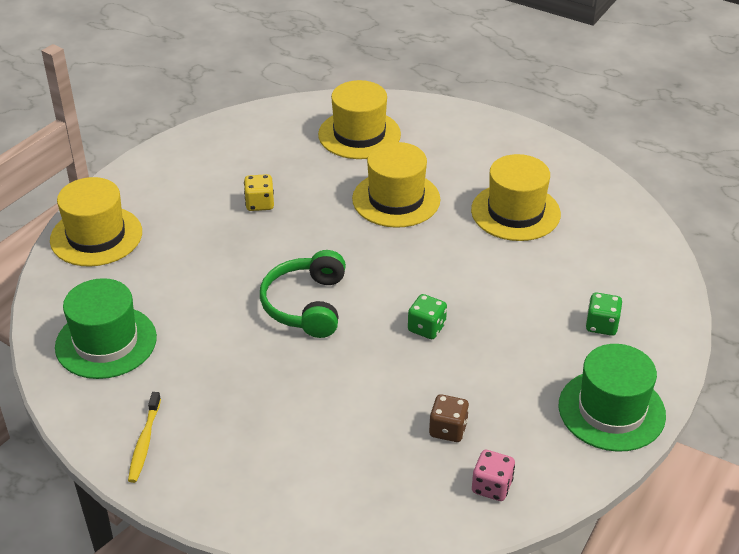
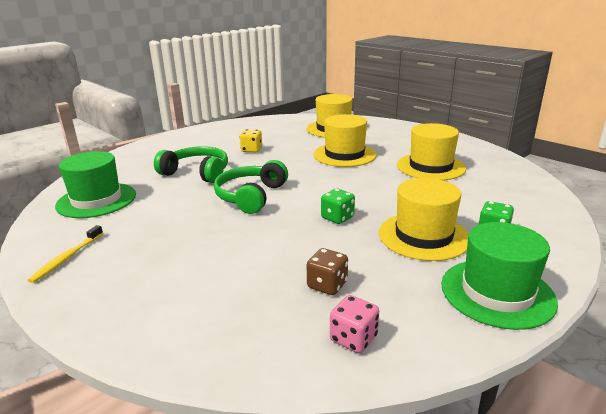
camera: 15 degrees right, 15 degrees down
yellow hat [50,177,142,267] -> yellow hat moved to [379,178,469,261]
none -> green headphones [154,146,228,183]

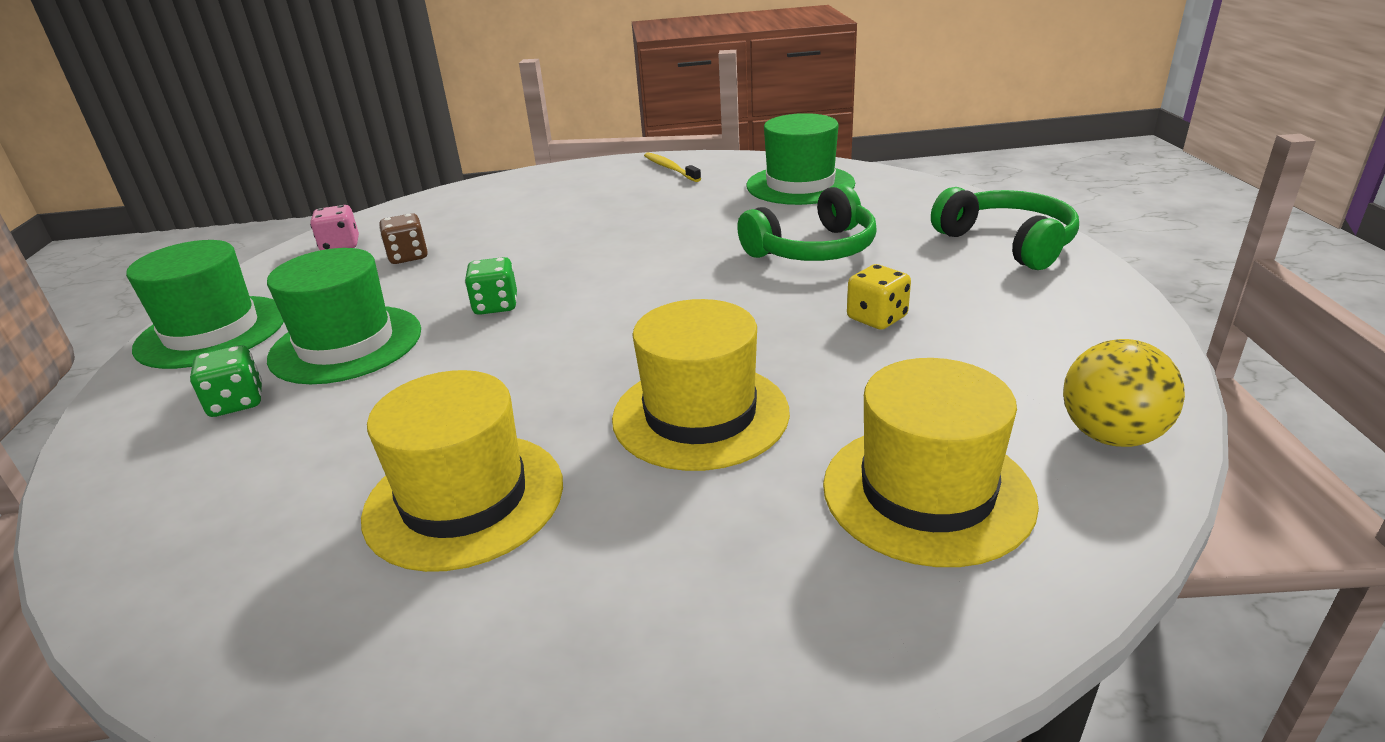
camera: 130 degrees right, 5 degrees up
green headphones [214,160,288,214] -> green headphones moved to [931,187,1079,270]
yellow hat [379,178,469,261] -> green hat [267,248,421,384]
none -> yellow ball [1063,339,1185,447]

